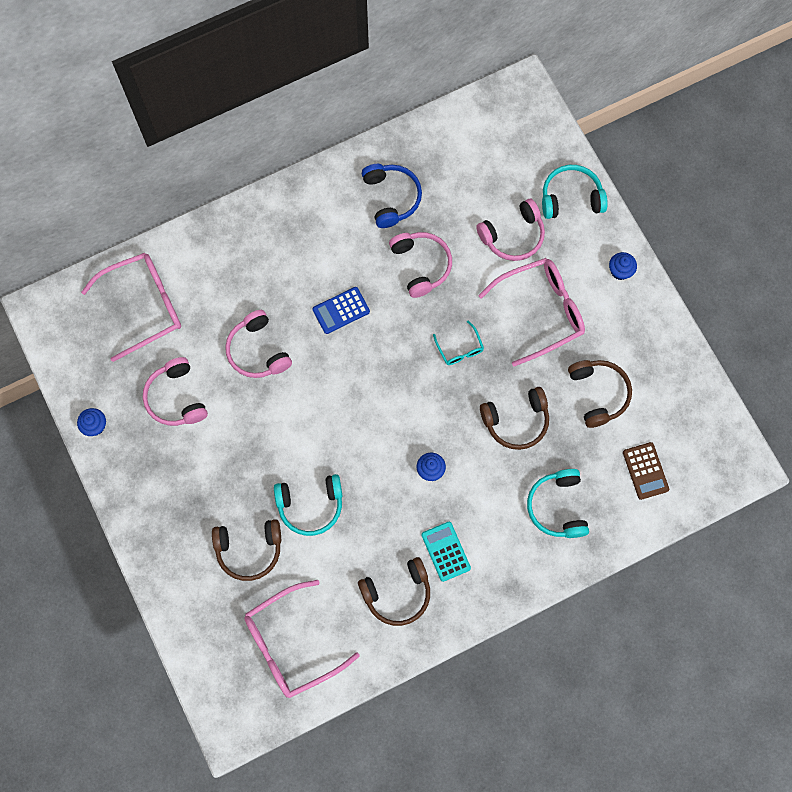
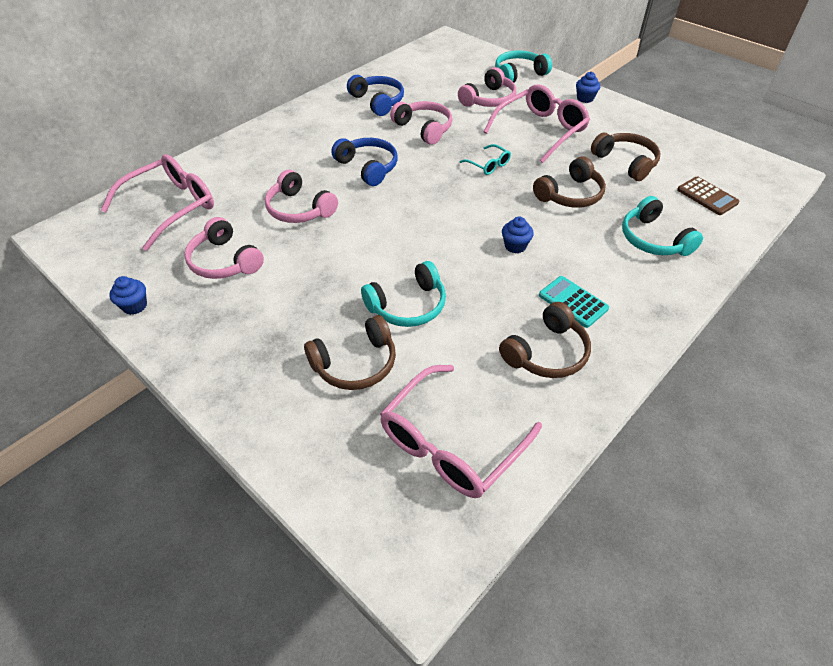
camera: 20 degrees left, 25 degrees down
blue calculator [313,287,370,334] -> blue headphones [331,138,398,186]

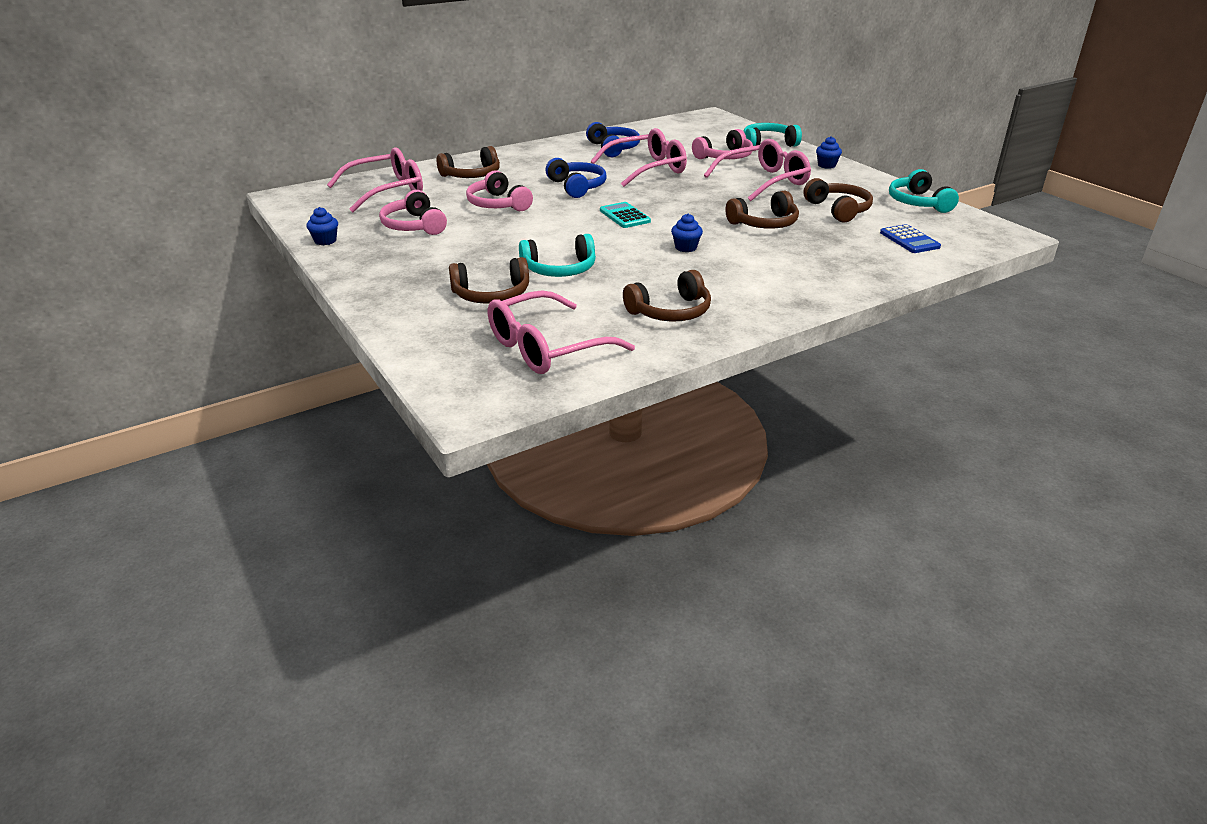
camera: 15 degrees right, 15 degrees down
pink headphones [390,101,453,145] -> pink glasses [590,128,687,187]
turquoise glasses [460,144,511,175] -> none
turquoise calculator [539,276,609,328] -> turquoise calculator moved to [600,202,651,228]
turquoise headphones [622,196,703,256] -> turquoise headphones moved to [889,169,959,213]
brown calculator [677,176,740,215] -> blue calculator [880,224,941,253]
none -> brown headphones [437,146,500,178]

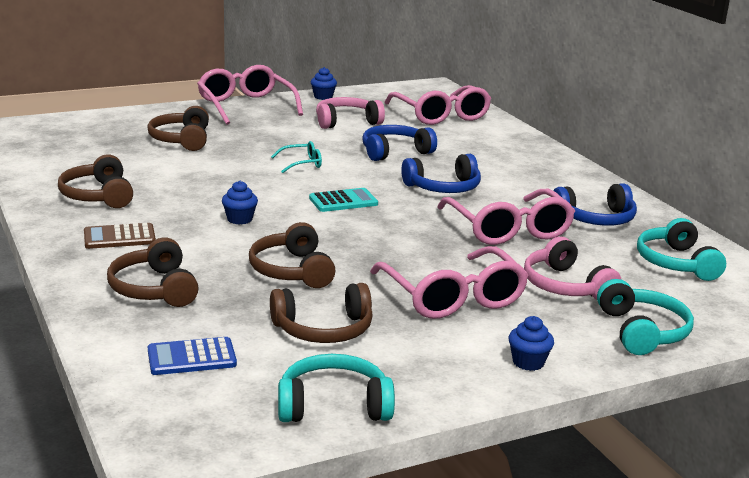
camera: 95 degrees right, 10 degrees down
brown headphones [437,146,500,178] -> brown headphones moved to [107,238,198,307]
pink headphones [466,170,533,211] -> blue headphones [362,125,437,161]
pink glasses [488,290,635,374] -> pink glasses moved to [197,65,303,125]
turquoise headphones [519,234,596,277] -> turquoise headphones moved to [637,218,726,281]
none -> brown calculator [84,223,156,249]
none -> turquoise glasses [271,141,322,173]

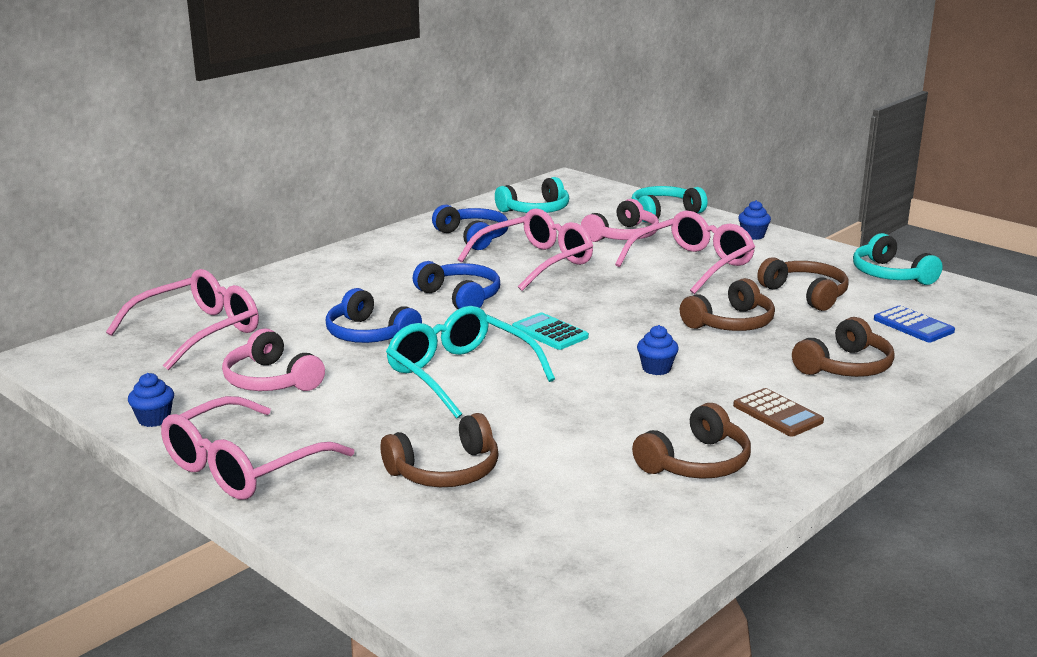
camera: 110 degrees left, 0 degrees up
turquoise glasses [271,141,322,173] -> turquoise glasses [386,306,555,419], size x2.12

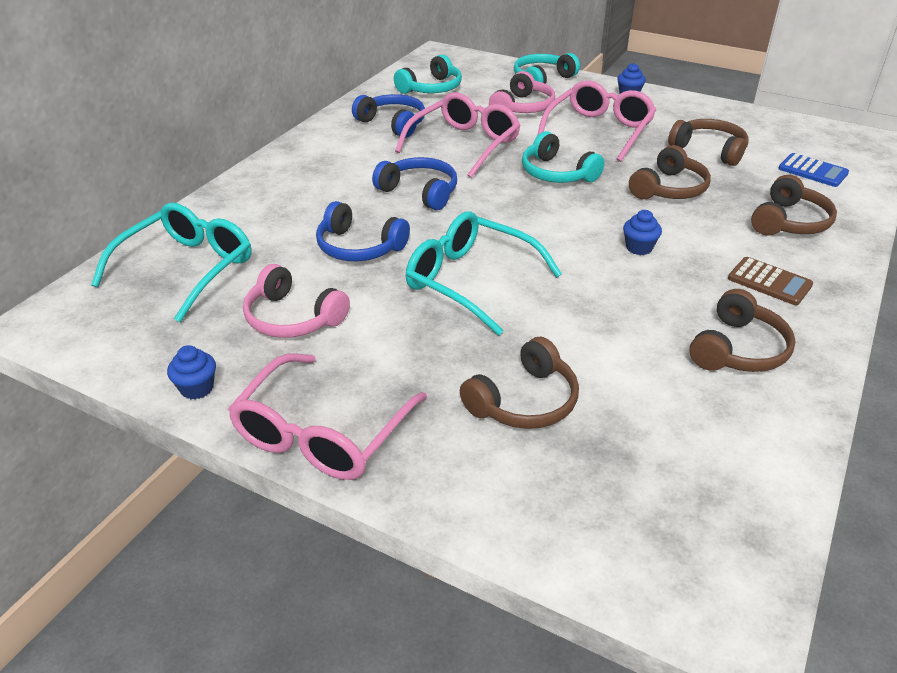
camera: 15 degrees left, 15 degrees up
pink glasses [106,269,259,370] -> turquoise glasses [91,202,252,322]
turquoise calculator [512,312,589,350] -> none
turquoise headphones [853,233,943,285] -> turquoise headphones moved to [522,131,604,183]

